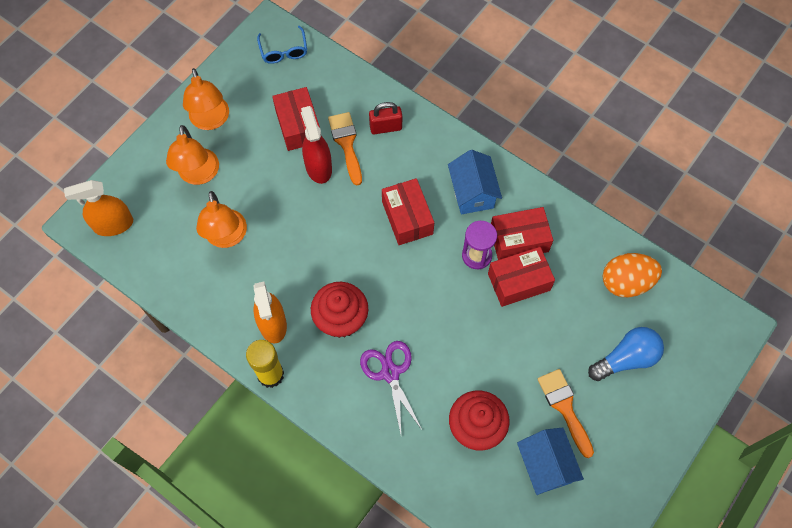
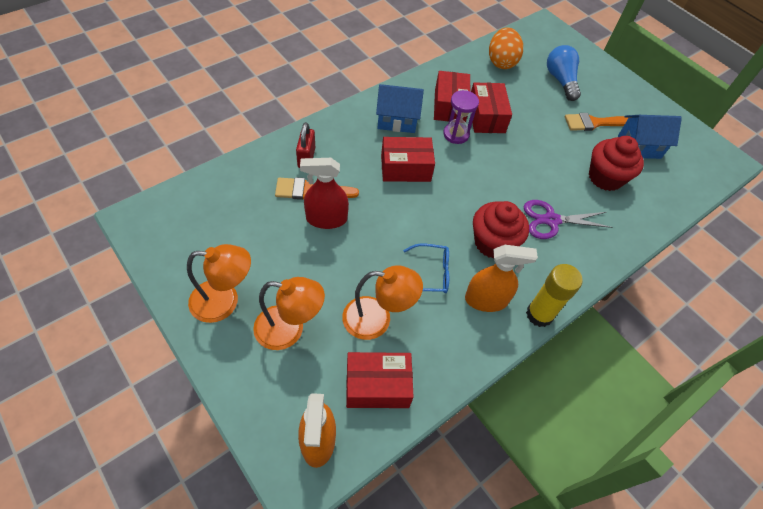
camera: 80 degrees left, 10 degrees down
blue glasses [257,26,307,64] -> blue glasses moved to [403,244,449,293]
red box [272,87,320,151] -> red box moved to [346,352,414,408]

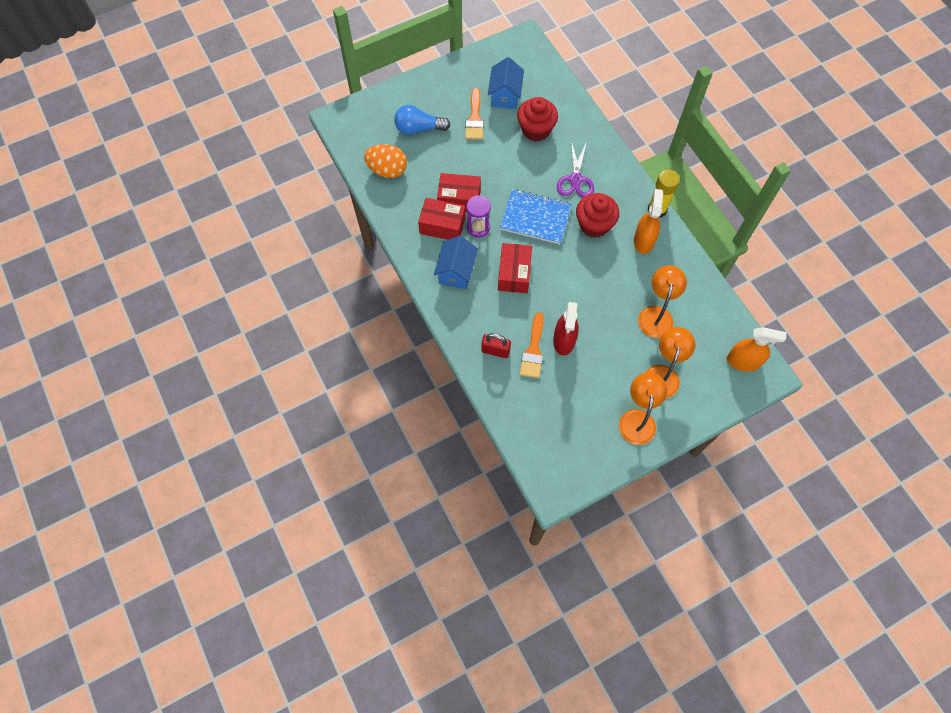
camera: 75 degrees left, 10 degrees up
red box [346,352,414,408] -> none
blue glasses [403,244,449,293] -> none
none -> blue notebook [500,189,572,244]

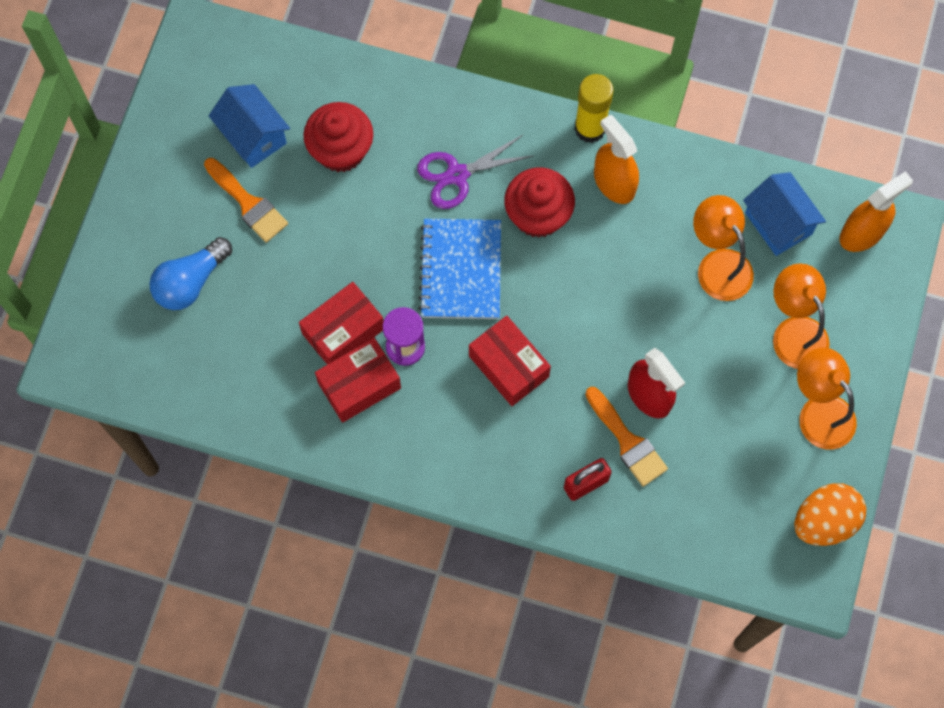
camera: 45 degrees left, 5 degrees up
orange egg [364,144,407,178] -> orange egg moved to [794,483,867,546]
blue house [434,236,478,289] -> blue house moved to [743,172,826,256]
blue notebook [500,189,572,244] -> blue notebook turned 60 degrees counterclockwise [418,219,501,319]
purple scissors [557,141,594,198] -> purple scissors turned 105 degrees clockwise [417,134,533,209]

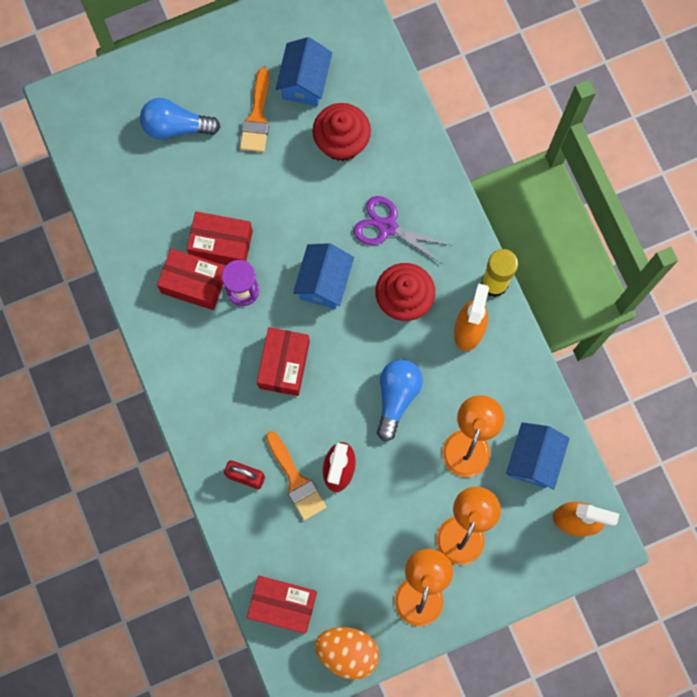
camera: 50 degrees right, 5 degrees up
blue notebook [418,219,501,319] -> blue house [293,243,354,309]
orange brush [585,387,668,487] -> orange brush turned 45 degrees counterclockwise [266,431,326,520]
none -> red box [247,576,317,634]
none -> blue light bulb [377,359,423,441]

